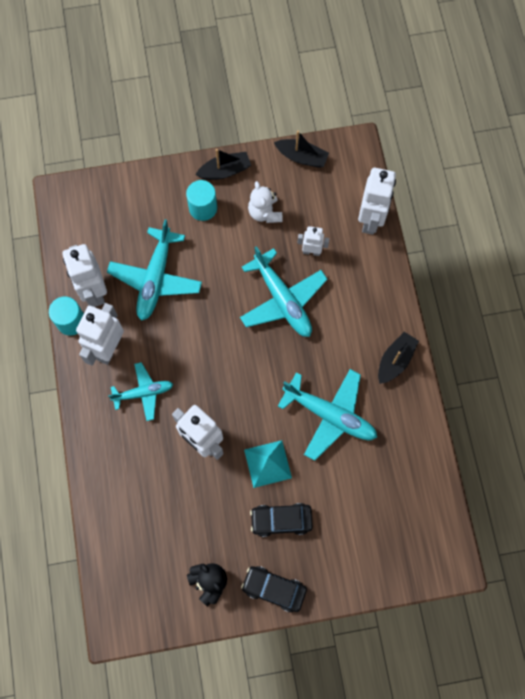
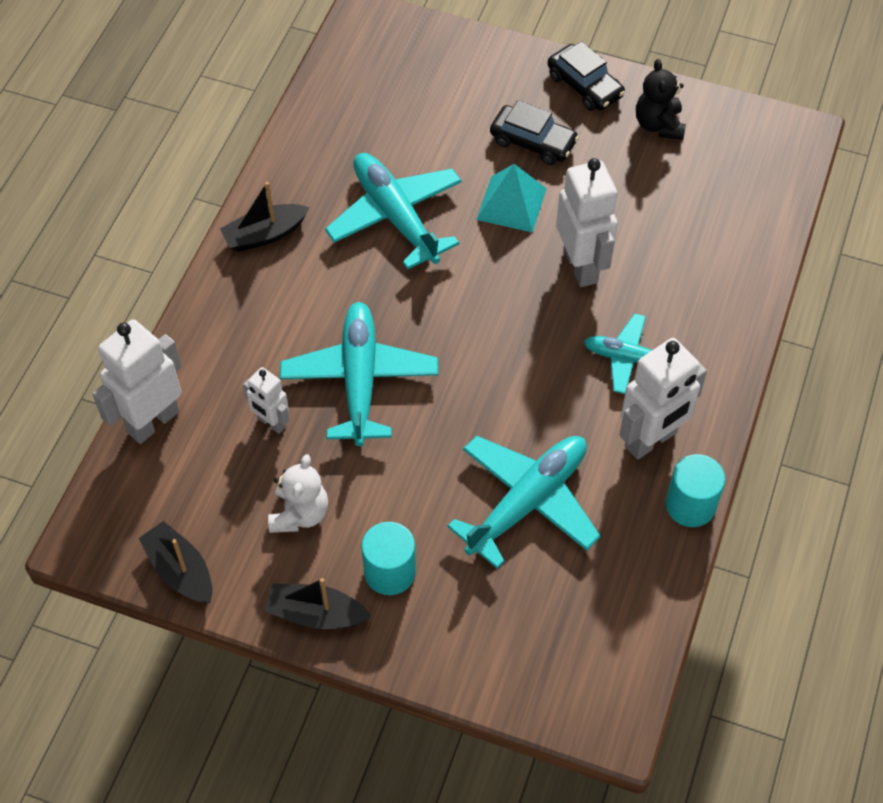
camera: 150 degrees left, 15 degrees down
white robot [62,244,107,307] -> none

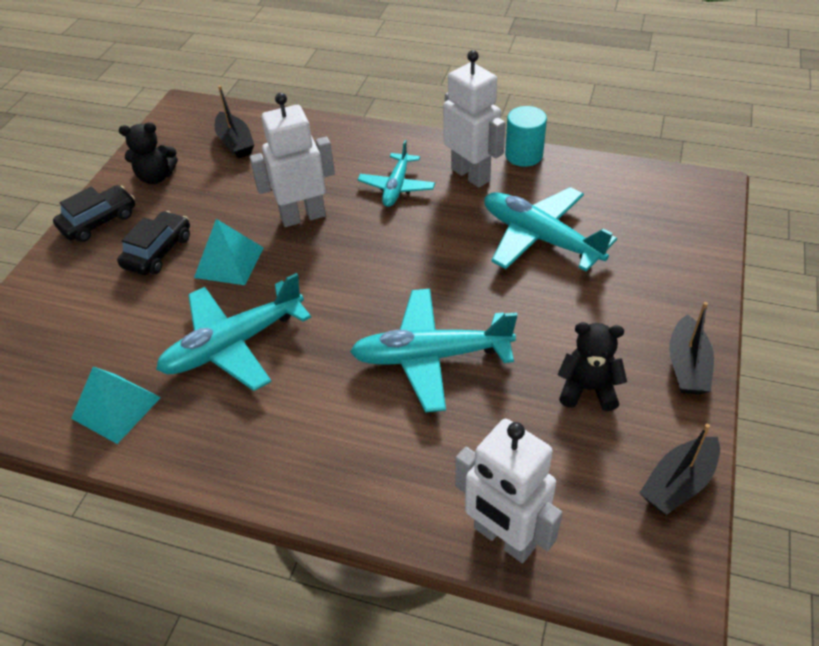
camera: 90 degrees left, 10 degrees down
black boat [220,182,309,252] -> black boat moved to [215,85,254,159]
white robot [243,367,289,434] -> none
white teddy bear [268,454,328,533] -> black teddy bear [557,322,627,411]
turquoise cylinder [361,522,416,595] -> none
none -> turquoise pyramid [71,367,161,444]

